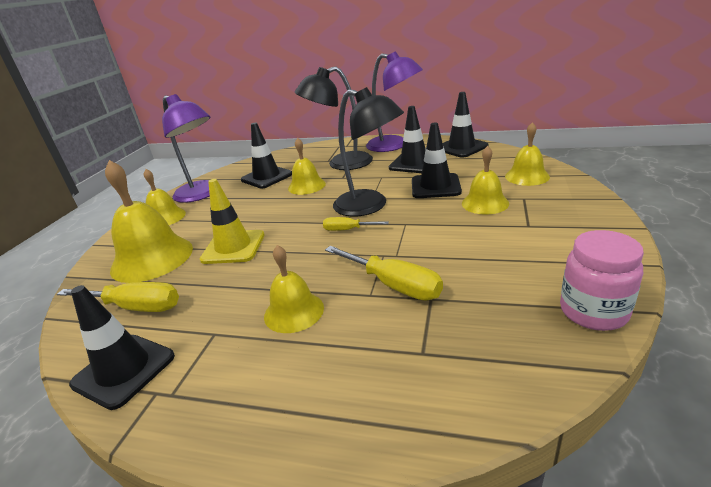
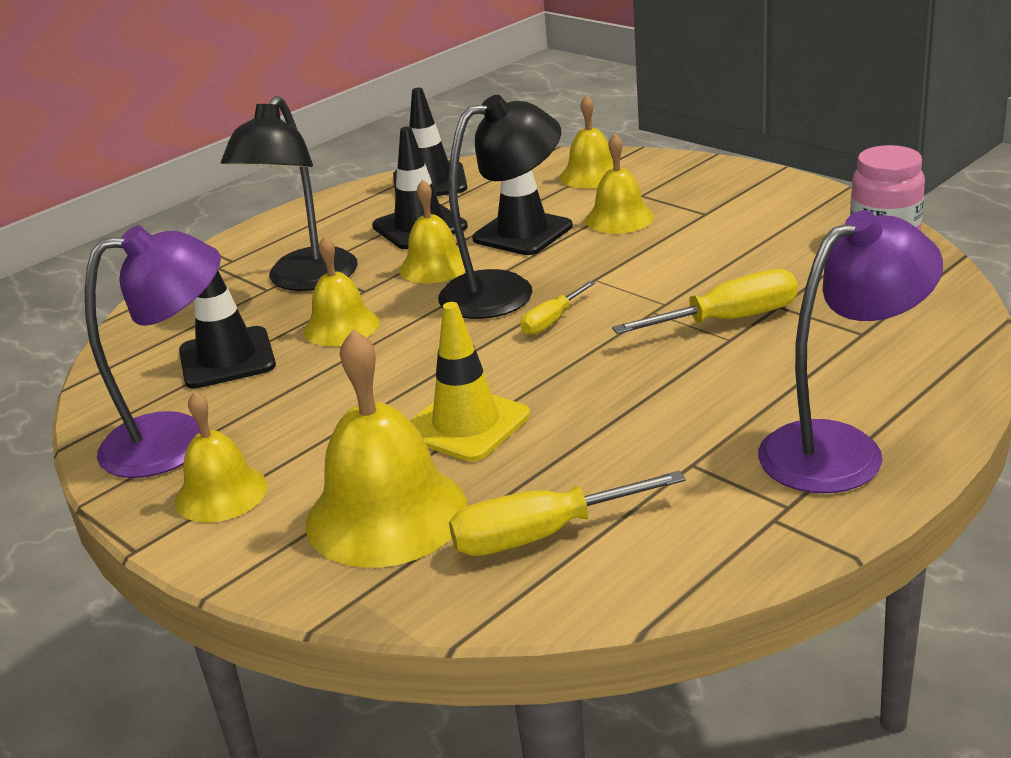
camera: 60 degrees left, 0 degrees up
yellow screwdriver [57,282,179,312] -> yellow screwdriver turned 150 degrees counterclockwise [449,470,686,556]
black traffic cone [69,285,175,410] -> none
yellow bell [264,245,324,333] -> yellow bell moved to [399,179,465,283]
purple lamp [366,51,423,152] -> purple lamp moved to [758,210,943,493]

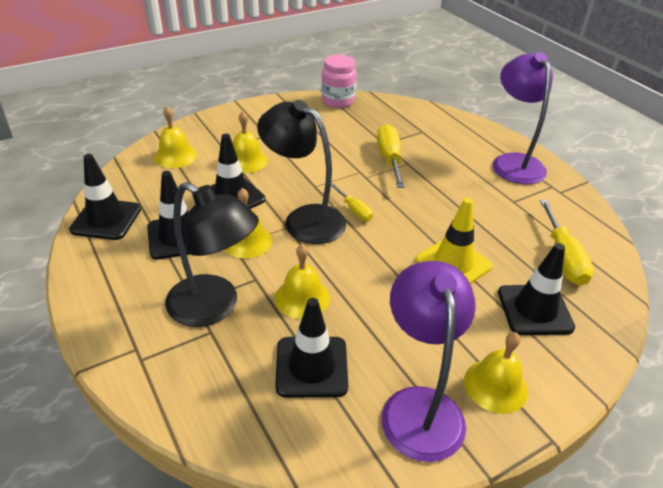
camera: 80 degrees left, 10 degrees up
yellow bell [306,329,467,568] -> black traffic cone [498,243,575,335]
black lamp [438,95,561,319] -> black lamp turned 45 degrees counterclockwise [257,100,346,244]

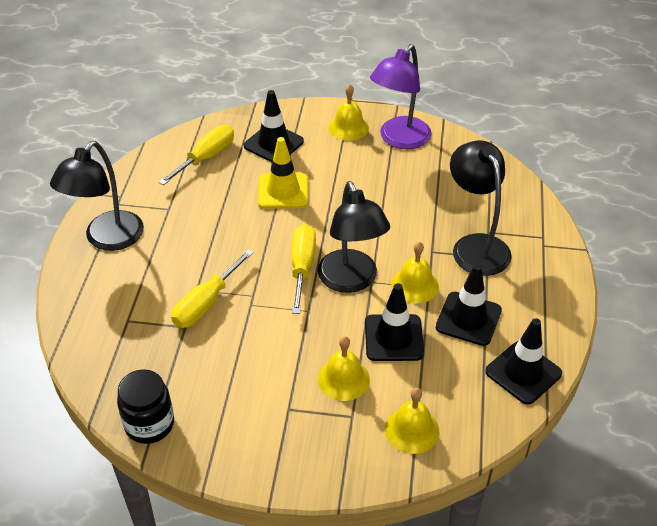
camera: 140 degrees left, 5 degrees up
yellow bell [275,244,330,319] -> none
black traffic cone [275,298,348,397] -> none
pink jar [321,55,357,108] -> black jar [117,369,174,444]
yellow screwdriver [331,184,373,221] -> yellow screwdriver [292,224,316,314], size x1.73
purple lamp [493,52,553,184] -> black lamp [50,141,144,251]

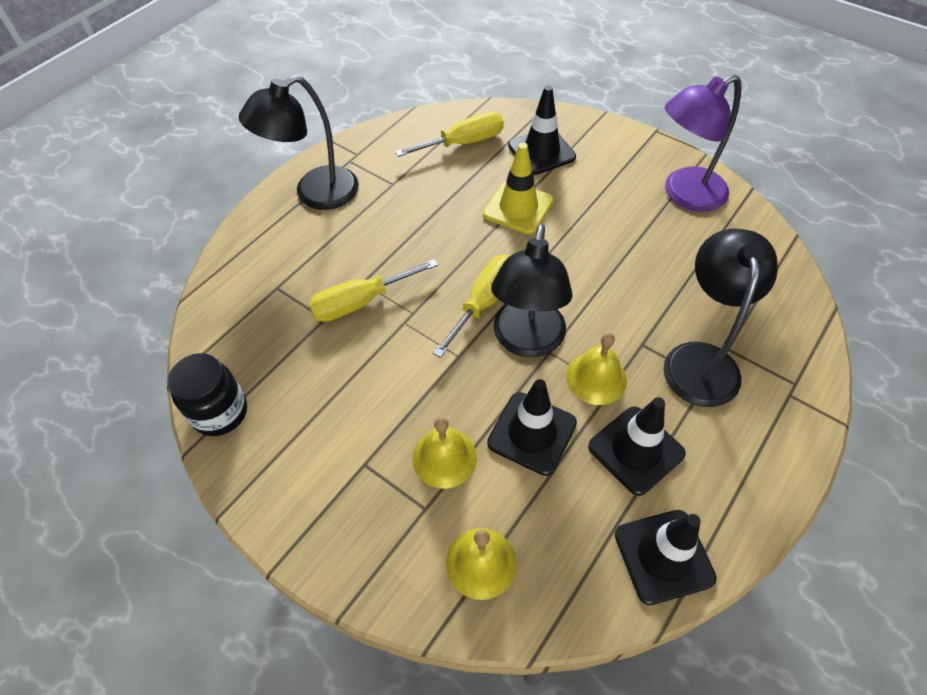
camera: 30 degrees right, 10 degrees up
yellow bell [329,84,369,141] -> none

